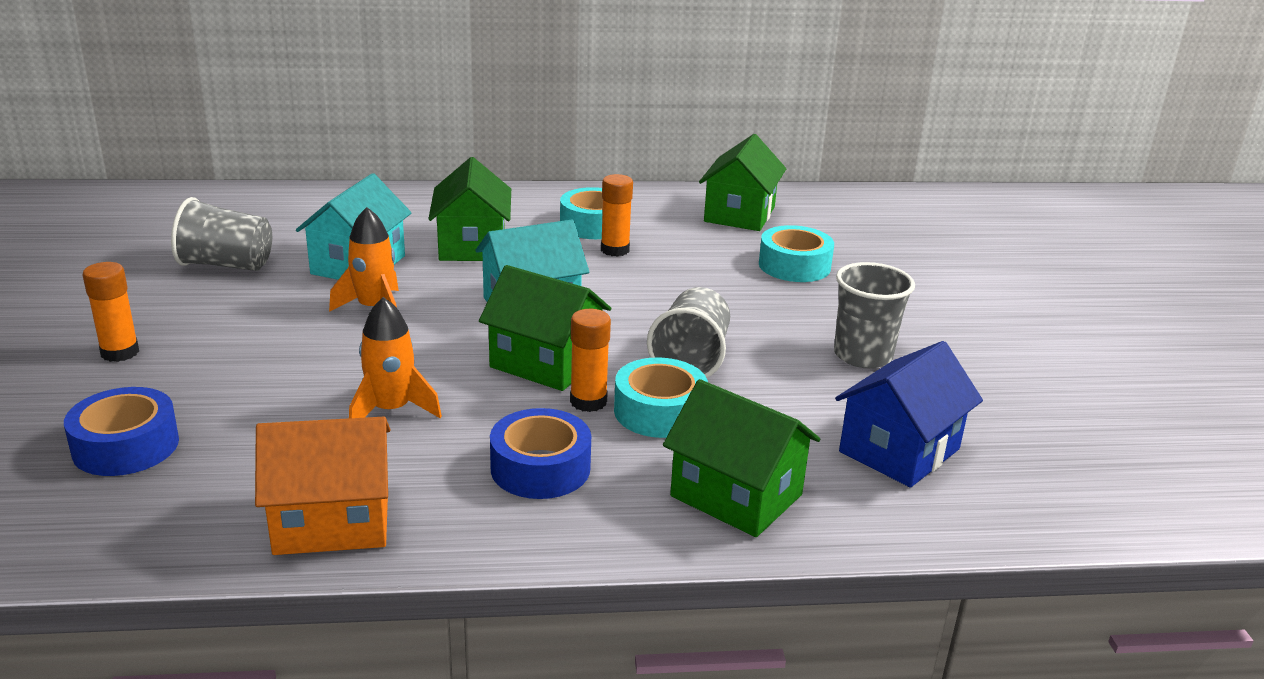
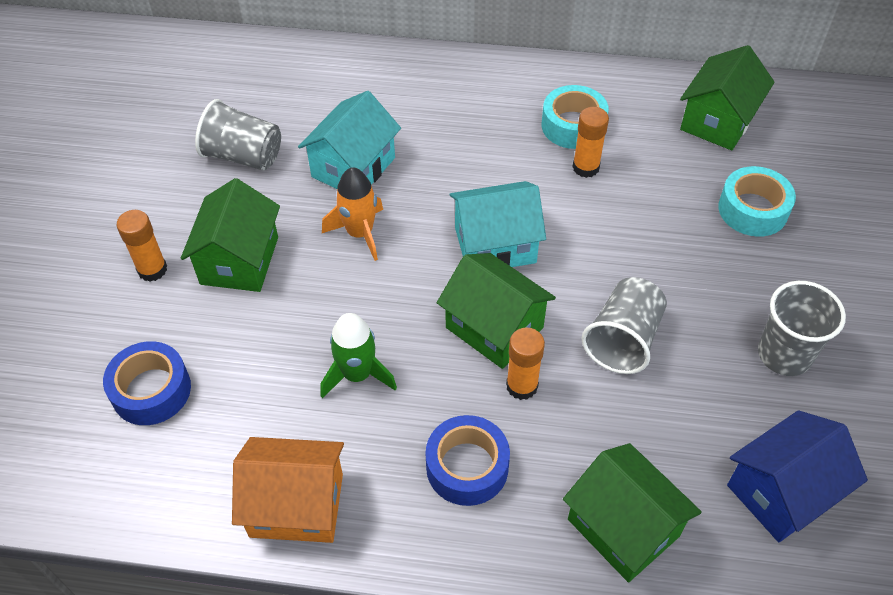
camera: 15 degrees right, 25 degrees up
orange rocket [349,297,442,418] -> green rocket [321,313,397,399]
green house [428,157,511,261] -> green house moved to [181,178,280,292]
turquoise tape [614,357,708,438] -> none

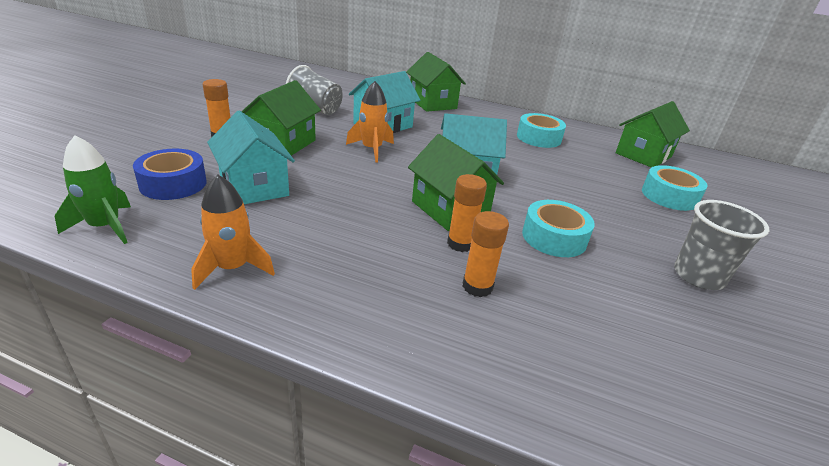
camera: 10 degrees right, 20 degrees down
orange house [232,437,344,543] -> orange rocket [191,174,275,290]
green rocket [321,313,397,399] -> green rocket moved to [55,135,131,244]
blue tape [425,415,510,506] -> none
green house [563,443,702,582] -> green house moved to [406,52,466,112]
orange glue stick [572,107,609,178] -> orange glue stick moved to [462,211,509,297]
grey cup [582,277,667,374] -> turquoise tape [522,200,595,257]
blue house [727,410,868,542] -> none
none -> turquoise house [207,111,295,204]

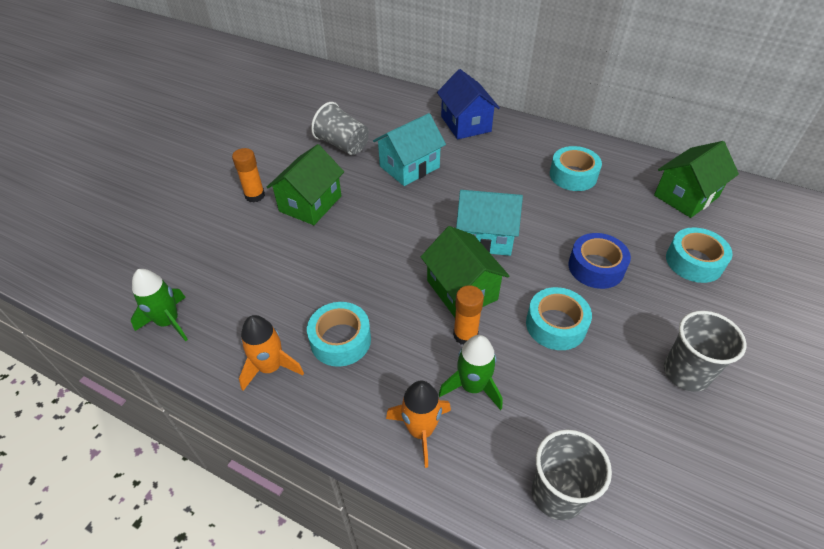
camera: 10 degrees right, 15 degrees up
blue tape [133,149,206,200] -> blue tape moved to [568,233,631,289]
turquoise house [207,111,295,204] -> none
orange rocket [346,81,394,162] -> orange rocket moved to [386,381,451,468]
green house [406,52,466,112] -> blue house [437,69,500,139]
orange glue stick [462,211,509,297] -> green rocket [439,335,502,410]
none -> turquoise tape [307,302,371,367]
none -> grey cup [532,429,612,520]

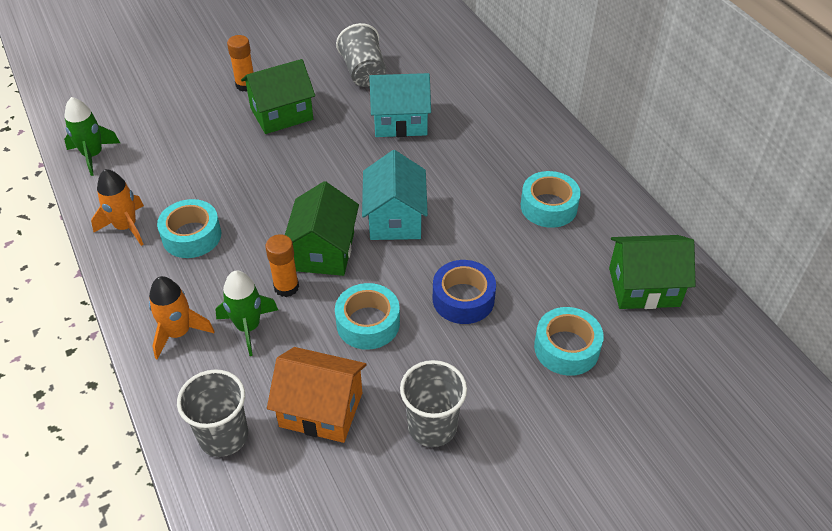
camera: 35 degrees right, 0 degrees up
blue house [437,69,500,139] -> none
turquoise house [456,190,523,256] -> turquoise house turned 45 degrees clockwise [362,150,428,240]
none -> orange house [267,347,367,443]

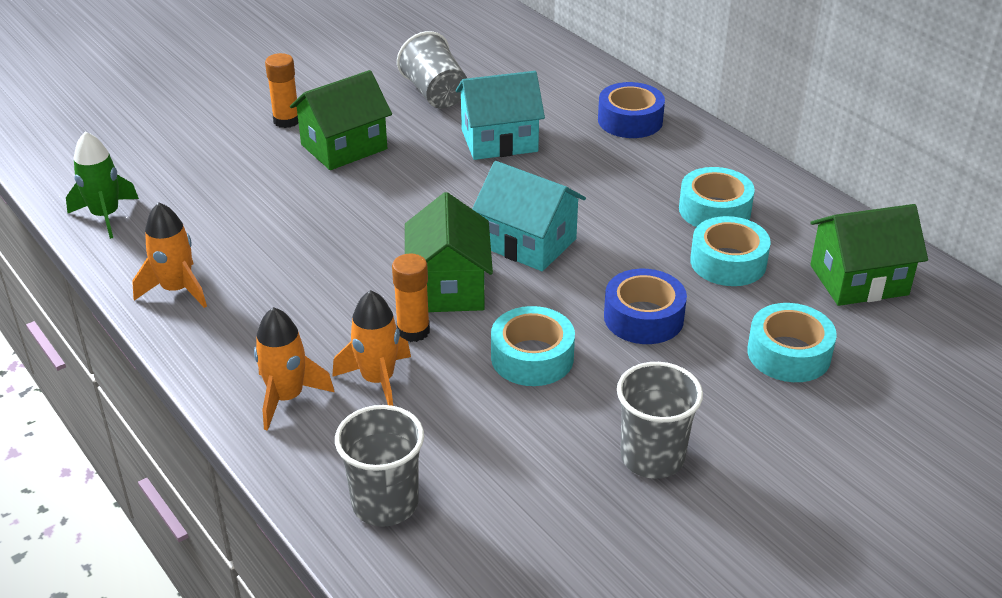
camera: 10 degrees left, 10 degrees down
turquoise tape [157,199,221,258] -> turquoise tape moved to [690,216,771,286]
green rocket [215,270,278,356] -> orange rocket [332,290,411,406]
orange house [267,347,367,443] -> none
turquoise house [362,150,428,240] -> turquoise house turned 45 degrees counterclockwise [472,161,586,271]
none -> blue tape [598,82,665,138]

